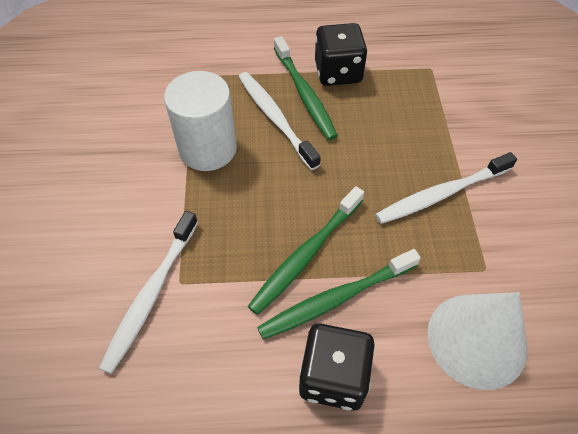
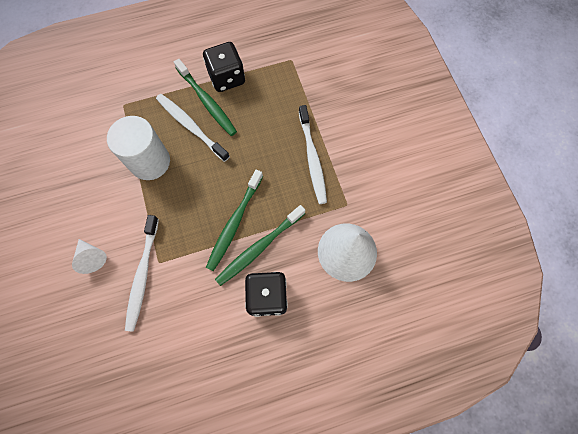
camera: 15 degrees left, 15 degrees up
white toothbrush [375,152,517,224] -> white toothbrush turned 60 degrees counterclockwise [299,105,327,204]
none -> white cone [72,239,107,274]

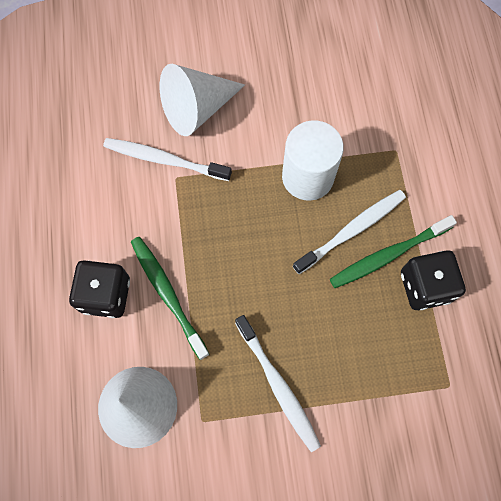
camera: 100 degrees right, 0 degrees up
white cone [72,239,107,274] -> white cone [160,64,245,136], size x1.92
green toothbrush [206,170,263,271] -> none
white toothbrush [299,105,327,204] -> white toothbrush turned 120 degrees counterclockwise [235,315,321,452]

